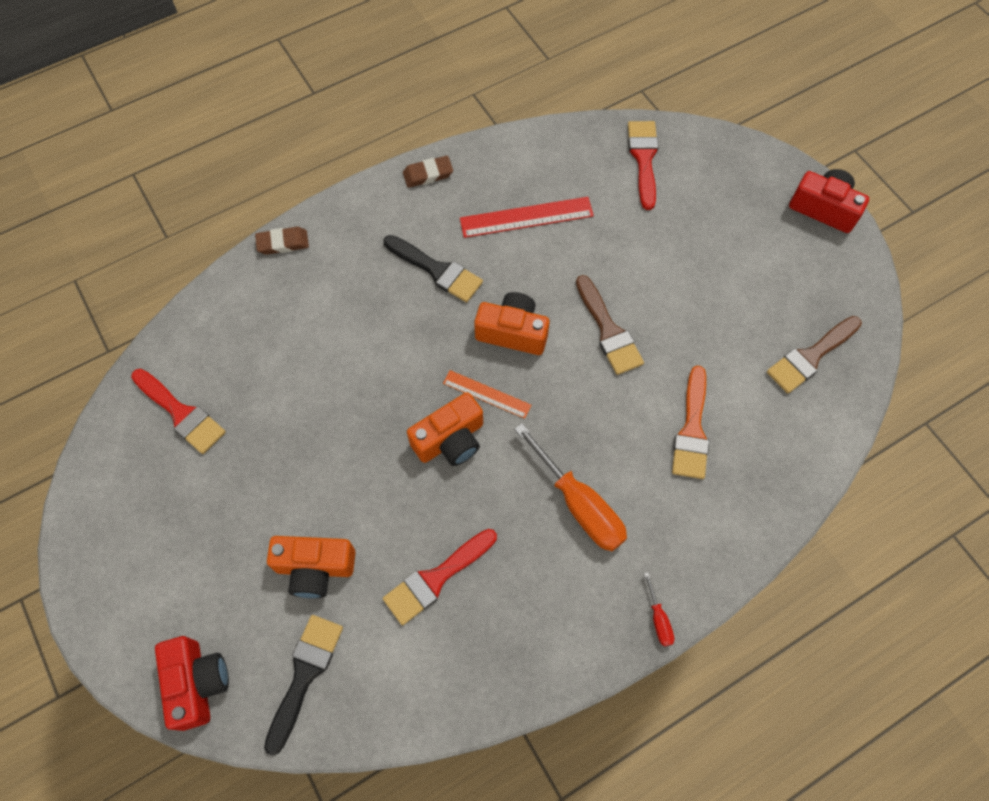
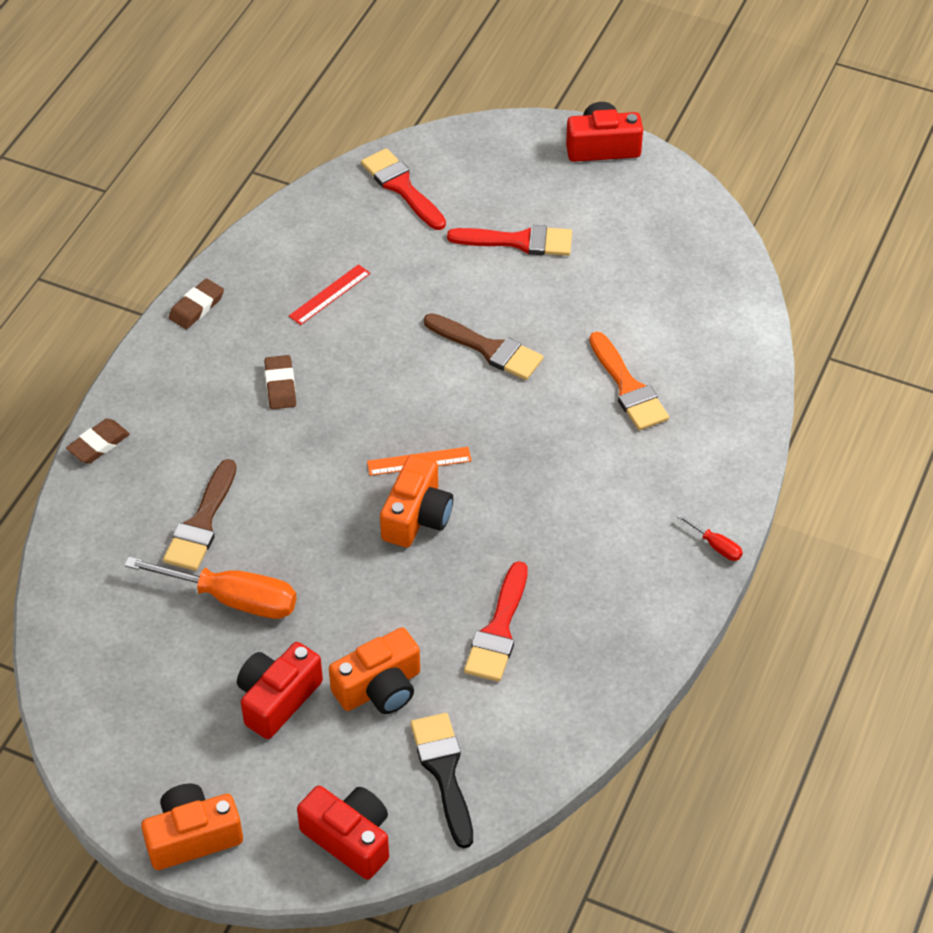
camera: 35 degrees left, 15 degrees down
red brush [131,369,226,454] -> red brush moved to [447,225,572,256]
black brush [384,235,483,302] -> brown eraser [264,355,296,409]
red ruler [460,197,594,238] -> red ruler [289,264,370,325], size x0.62
orange camera [474,292,550,355] -> orange camera moved to [141,783,243,870]
orange screwdriver [514,423,627,551] -> orange screwdriver moved to [125,557,297,619]
brown brush [767,316,862,394] -> brown brush moved to [163,459,237,571]
none -> red camera [237,642,323,739]

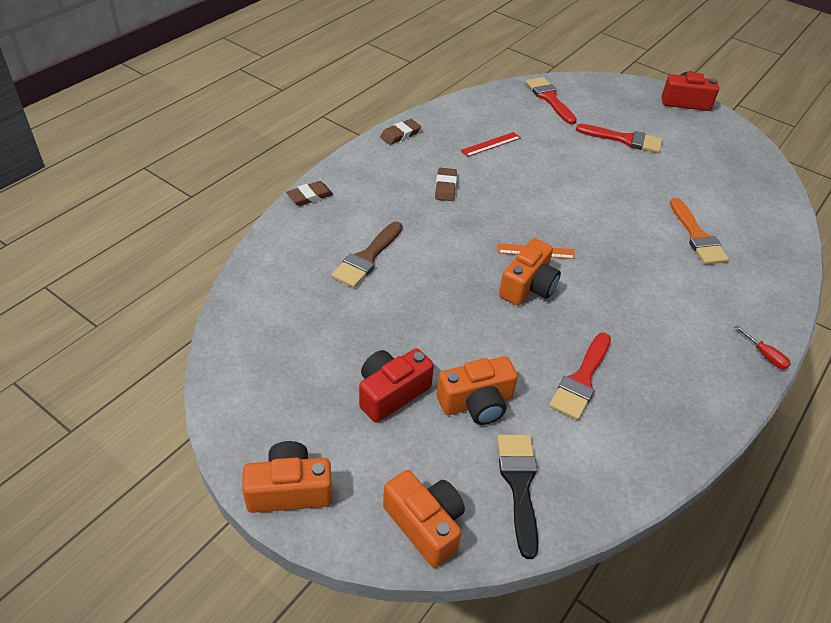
camera: 10 degrees right, 5 degrees down
orange screwdriver [125,557,297,619] -> none
red camera [297,786,389,880] -> orange camera [383,470,465,568]
brown brush [424,313,543,380] -> none

